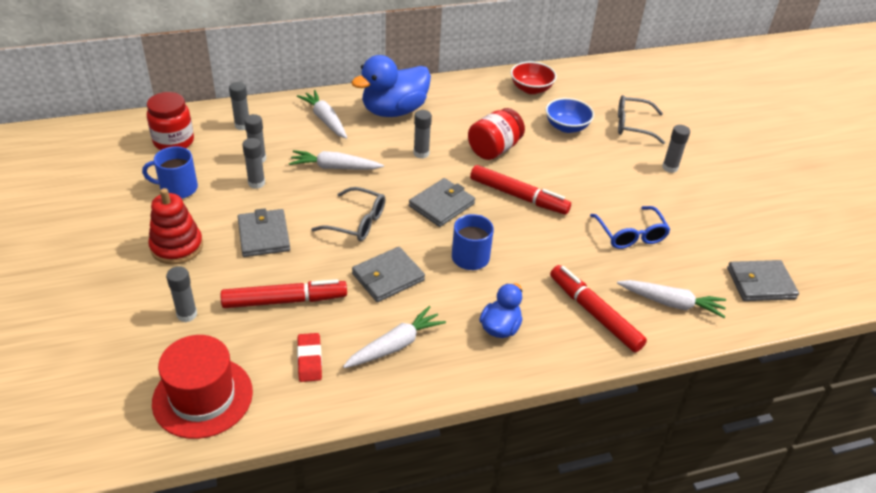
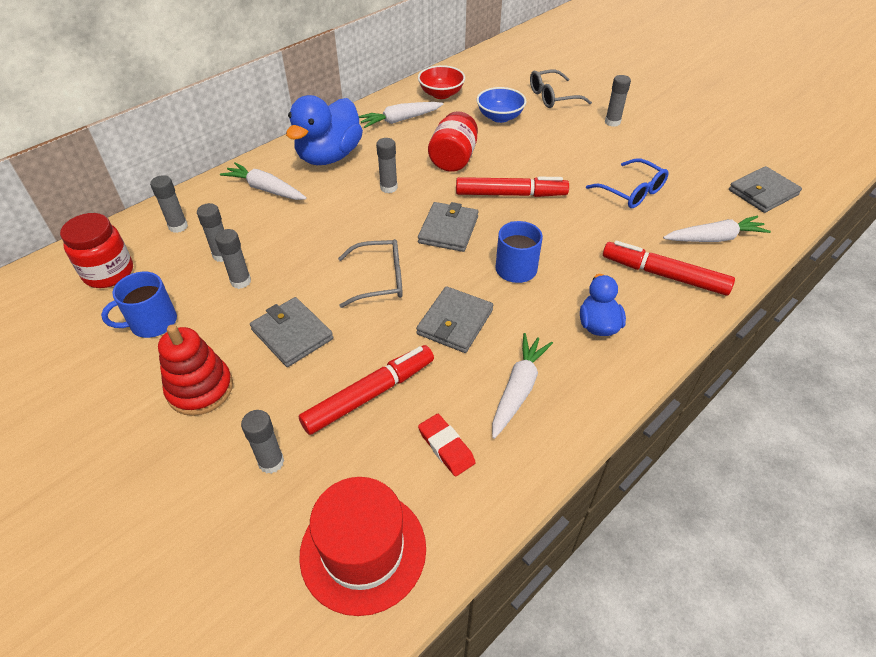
camera: 25 degrees left, 5 degrees up
white carrot [289,150,384,170] -> white carrot moved to [359,102,444,128]

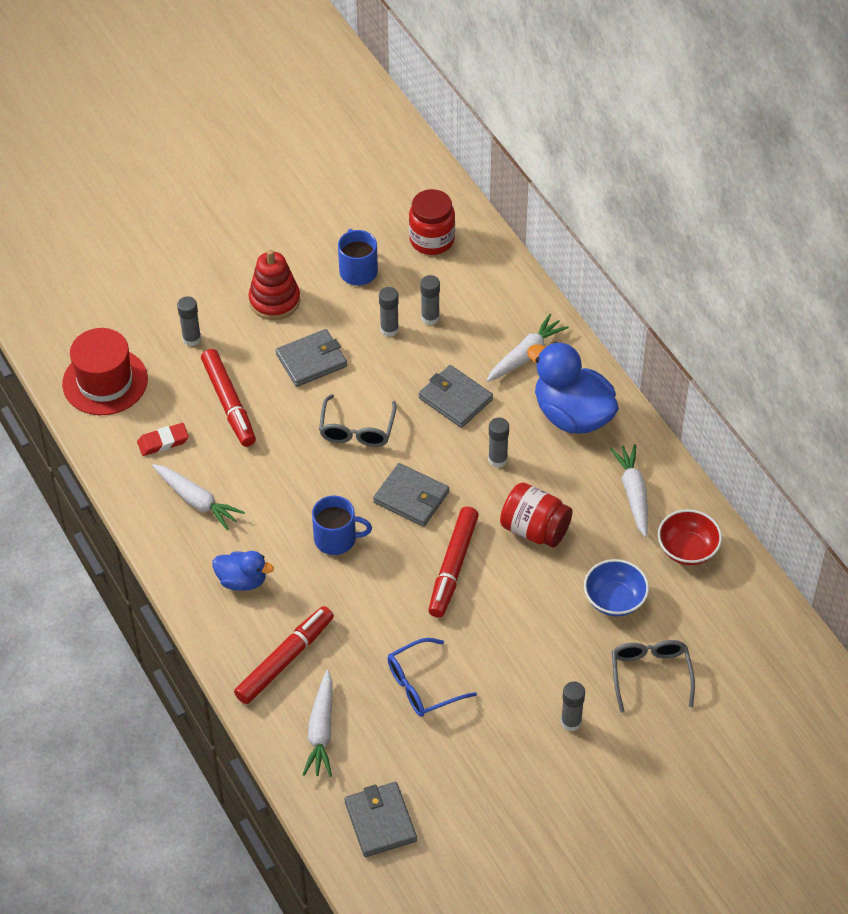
camera: 105 degrees right, 5 degrees up
grey glue stick [150,175,188,233] -> none
grey wallet [416,286,493,353] -> grey wallet moved to [419,365,493,428]

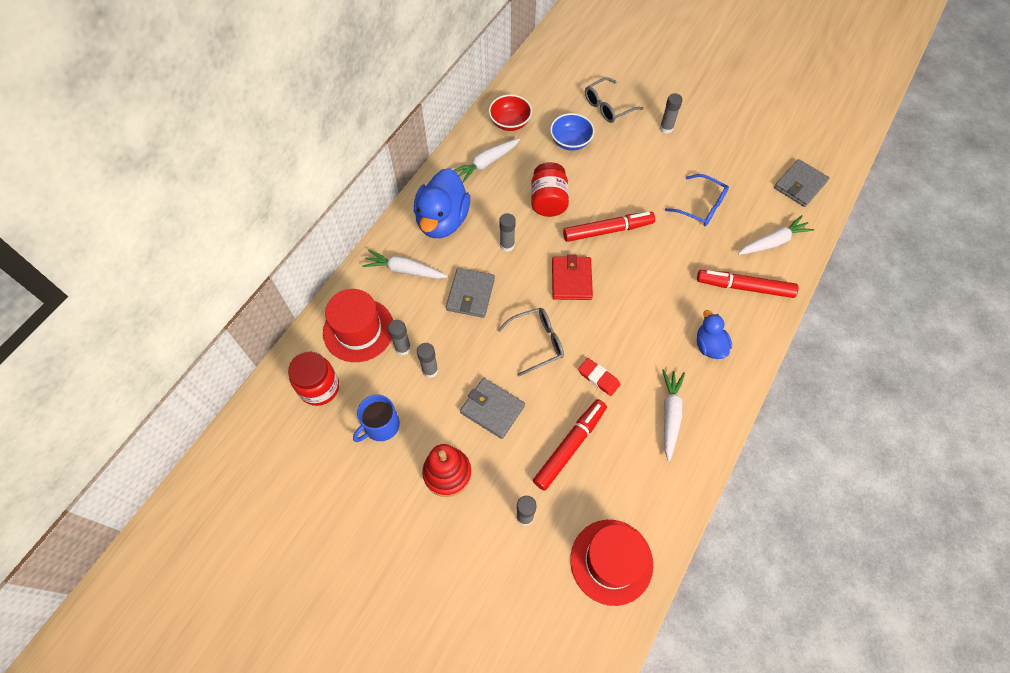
camera: 120 degrees left, 10 degrees up
red eraser [137,423,189,456] -> red eraser moved to [578,358,620,396]
blue mug [312,496,372,555] -> none
grey wallet [373,463,449,527] -> red wallet [552,254,593,300]
none -> red hat [323,289,393,362]

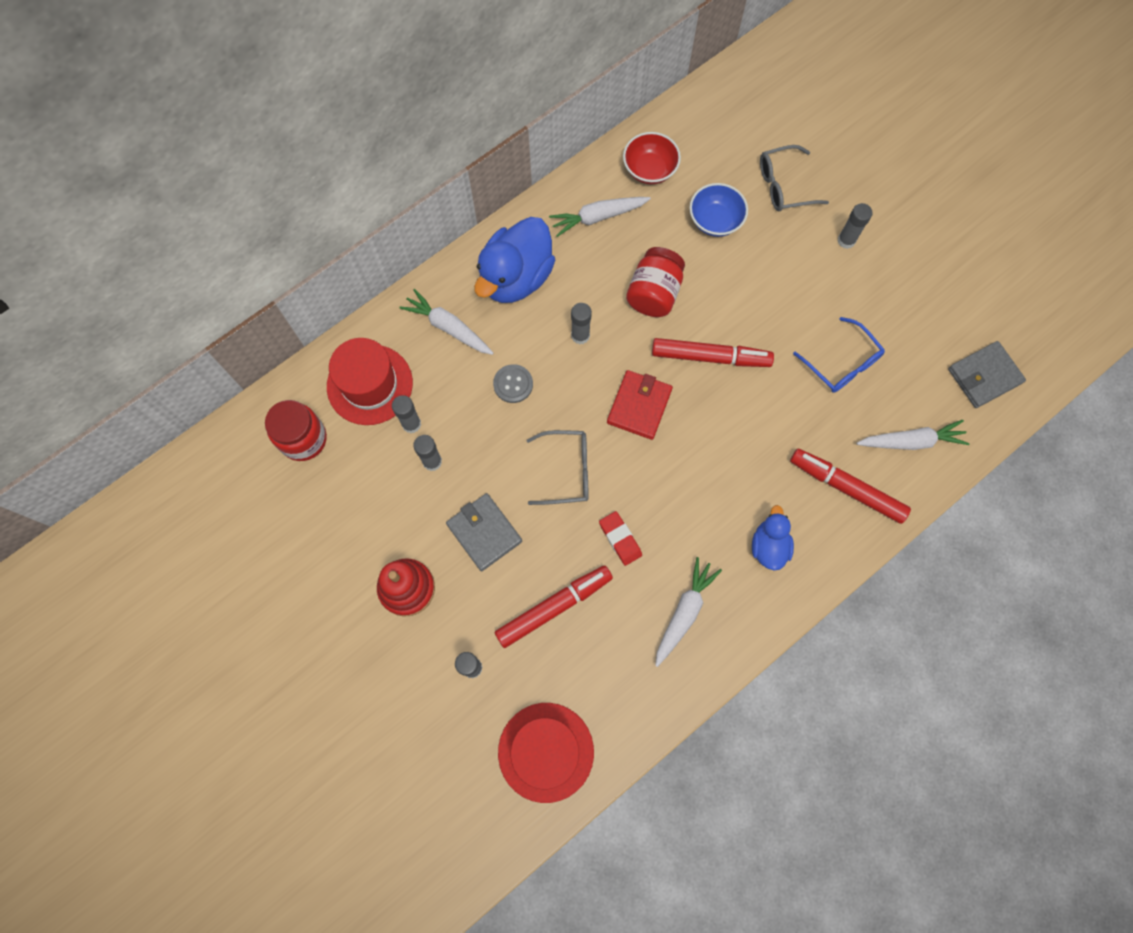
camera: 20 degrees right, 10 degrees up
blue mug [353,395,400,442] -> none
grey wallet [446,268,495,318] -> grey button [493,364,533,403]

